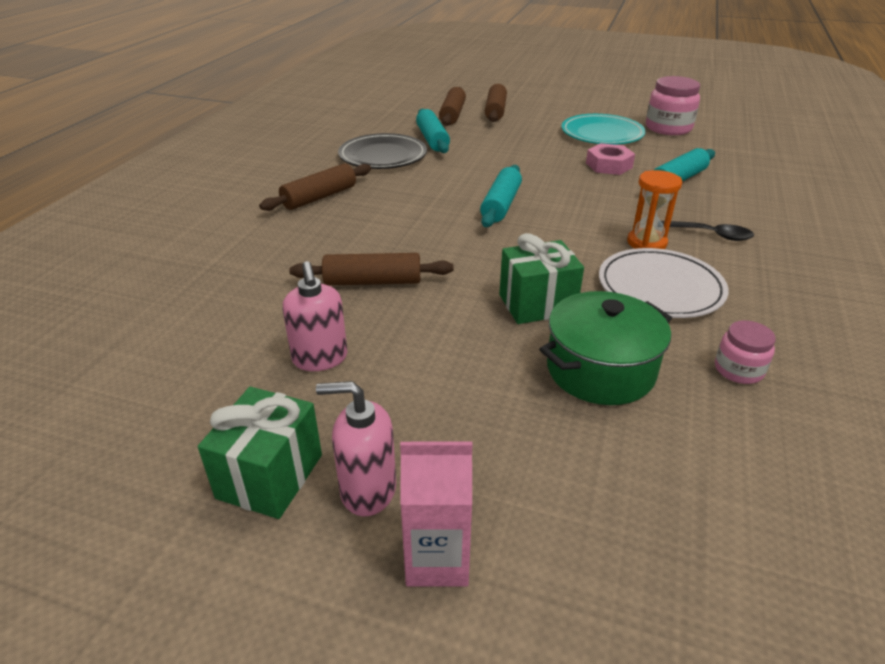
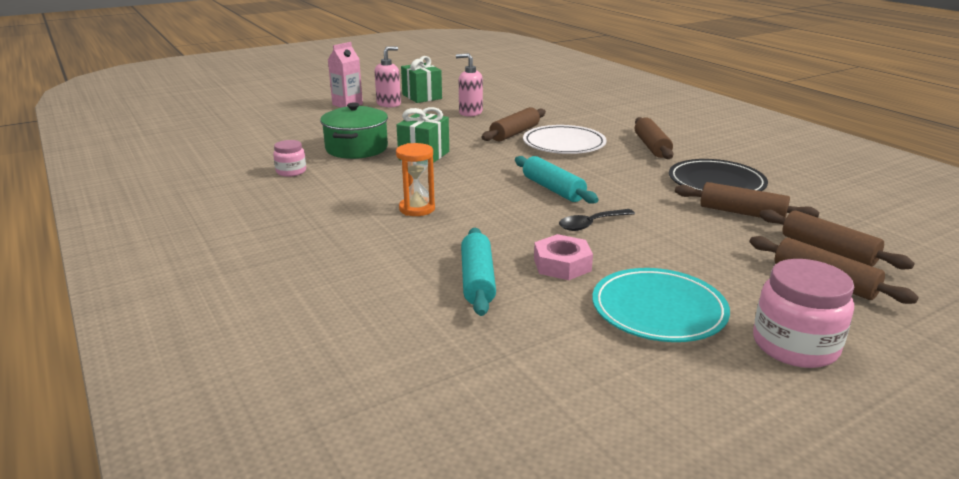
camera: 130 degrees right, 10 degrees down
turquoise rolling pin [416,109,450,153] -> brown rolling pin [675,182,819,218]
white plate [599,248,729,318] -> white plate moved to [523,125,607,154]
pink jar [646,76,700,135] -> pink jar moved to [753,259,854,368]
black spoon [661,221,754,241] -> black spoon moved to [559,209,635,231]

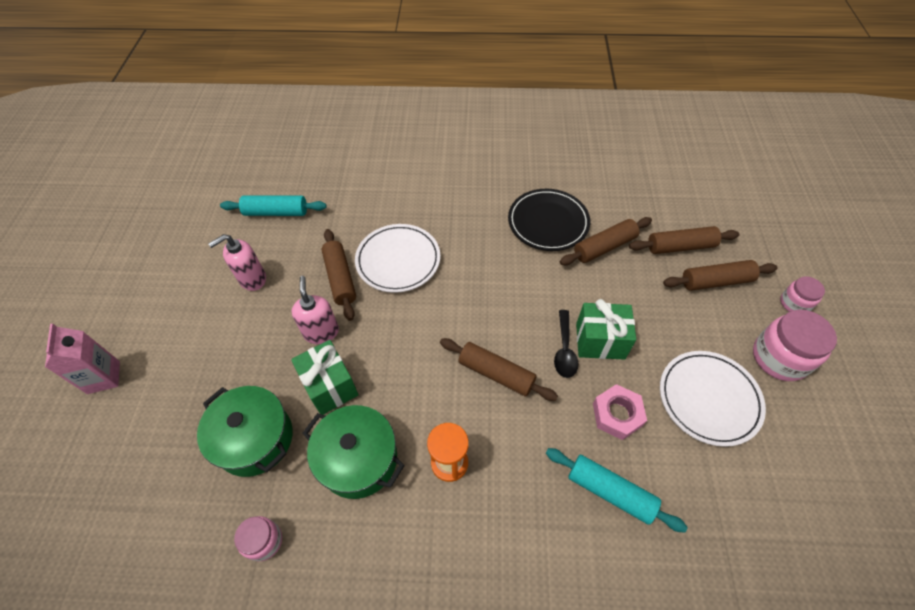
camera: 55 degrees left, 30 degrees up
pink soap dispenser [375,46,401,107] -> pink soap dispenser moved to [291,276,339,344]
green gift [401,56,442,103] -> green gift moved to [576,299,636,360]
turquoise rolling pin [515,156,599,204] -> turquoise rolling pin moved to [220,195,327,216]
turquoise plate [592,268,730,342] -> white plate [660,351,766,447]
brown rolling pin [635,117,674,159] -> brown rolling pin moved to [440,338,558,401]
none -> green pot [303,405,405,499]
none -> pink jar [780,276,825,312]

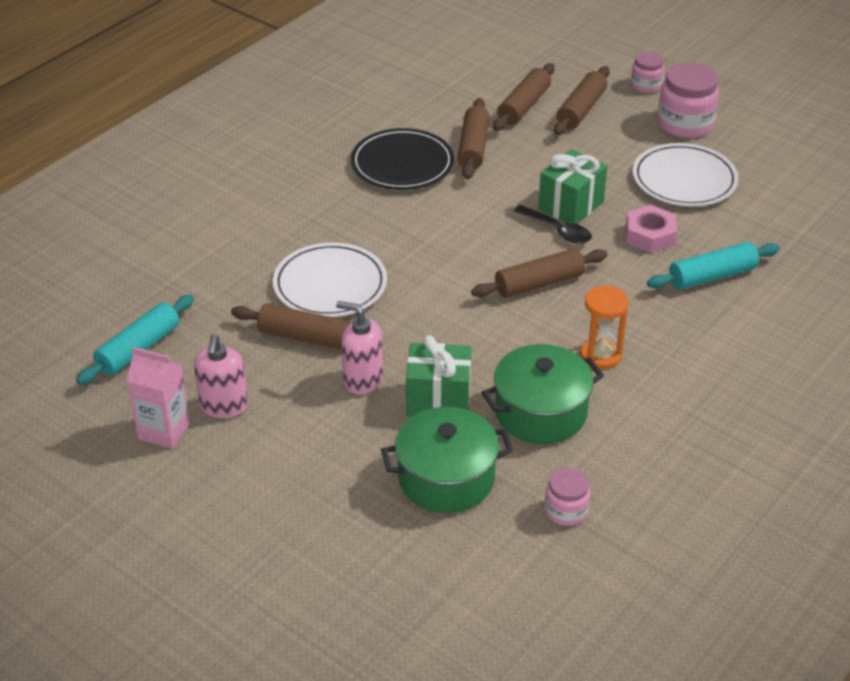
camera: 55 degrees left, 15 degrees down
pink carton [45,323,120,394] -> pink carton moved to [127,347,190,449]

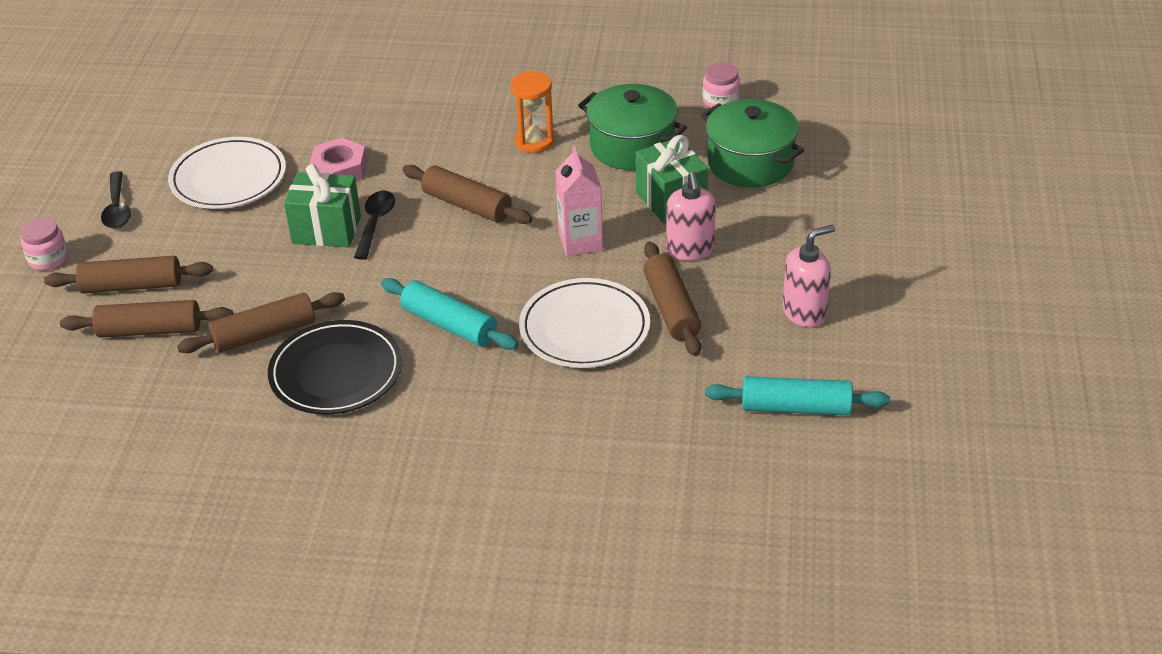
camera: 120 degrees left, 0 degrees up
pink carton [127,347,190,449] -> pink carton moved to [556,146,603,256]
turquoise rolling pin [647,242,780,290] -> turquoise rolling pin moved to [381,278,519,350]
pink jar [657,63,720,138] -> black spoon [101,171,131,229]

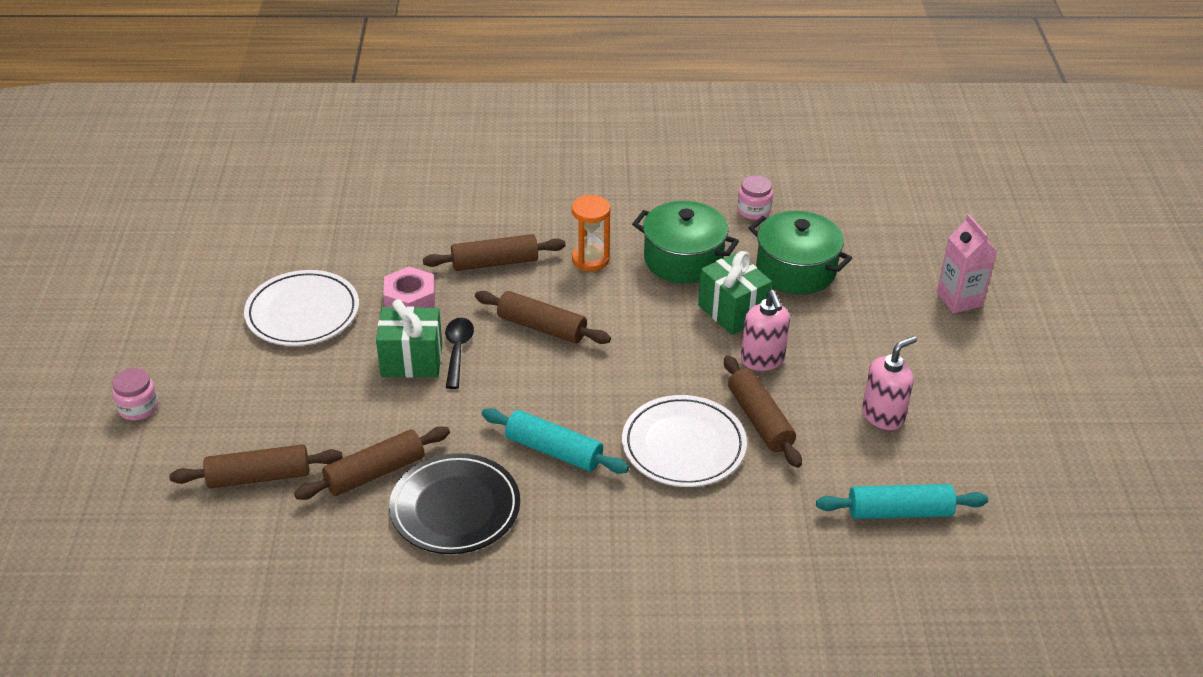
camera: 10 degrees left, 0 degrees up
brown rolling pin [44,256,213,294] -> brown rolling pin moved to [423,234,566,271]
black spoon [101,171,131,229] -> none
pink carton [556,146,603,256] -> pink carton moved to [936,214,997,313]

